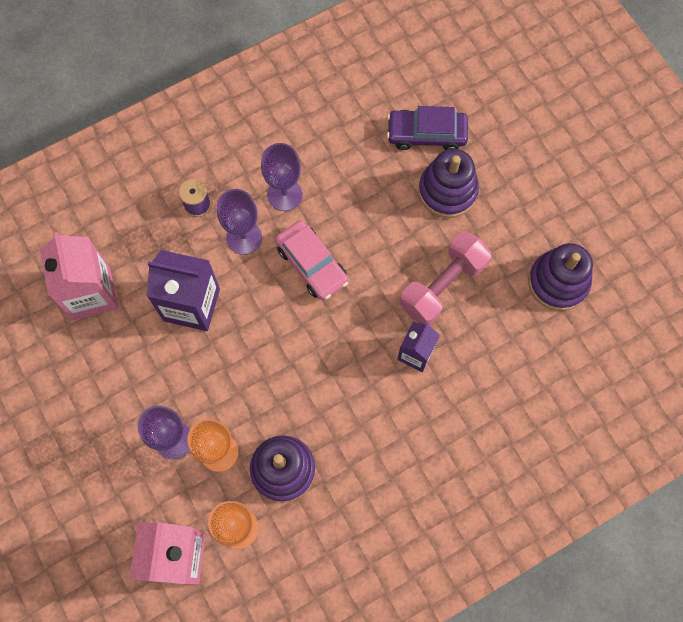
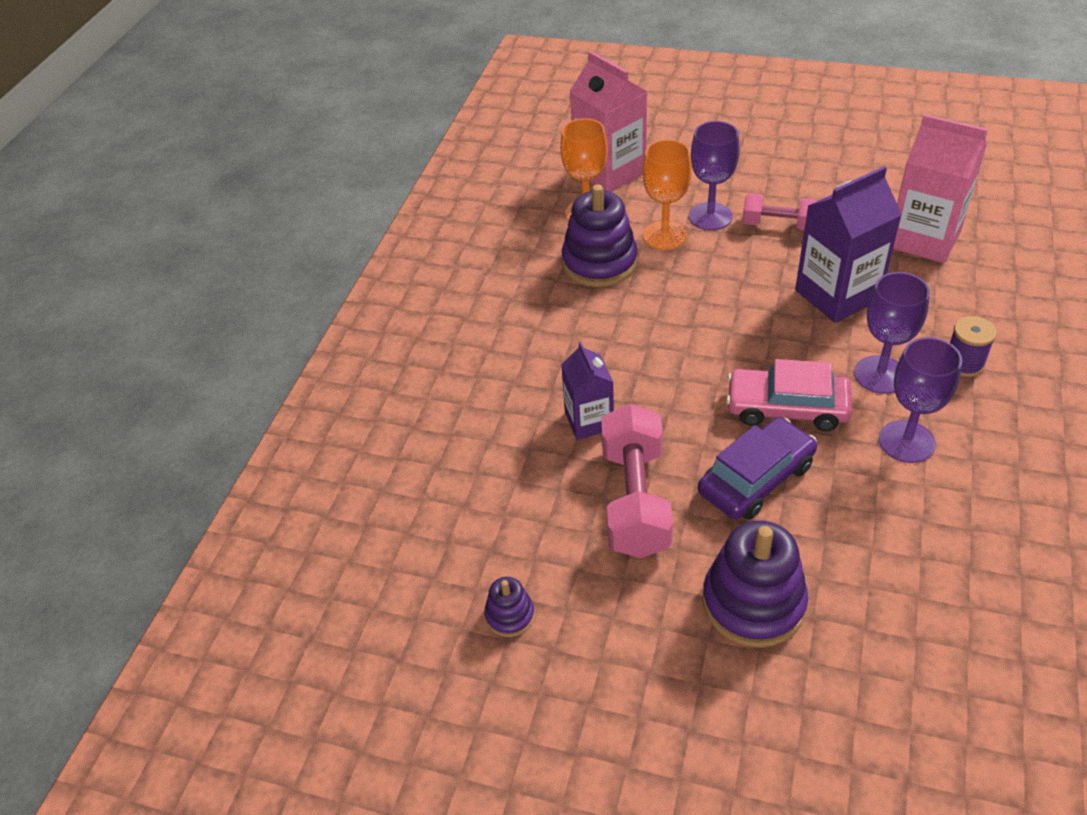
camera: 140 degrees right, 25 degrees down
purple car [387,106,468,150] -> purple car moved to [698,417,817,520]
purple stacking toy [528,243,593,311] -> purple stacking toy [484,577,535,637], size x0.49
none -> pink dumbbell [742,193,817,230]

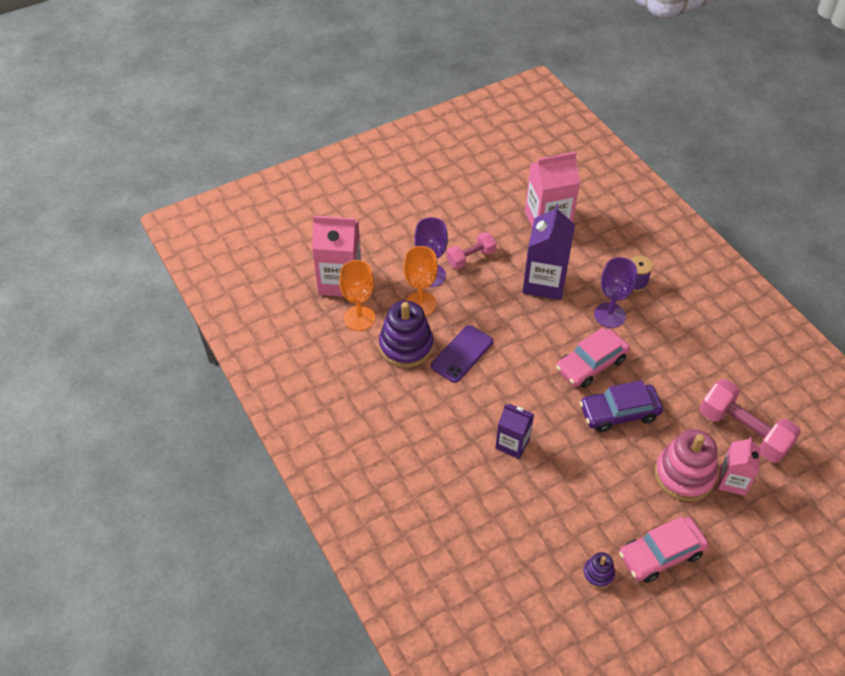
camera: 50 degrees left, 5 degrees up
pink dumbbell [601,404,673,558] -> pink dumbbell moved to [699,379,801,463]
purple car [698,417,817,520] -> purple car turned 105 degrees counterclockwise [580,380,663,432]
purple stacking toy [702,521,808,648] -> pink stacking toy [655,429,717,501]
purple goblet [879,337,962,463] -> none
none -> purple phone [431,325,493,383]
none -> pink car [619,517,709,583]
none -> pink carton [718,437,761,496]

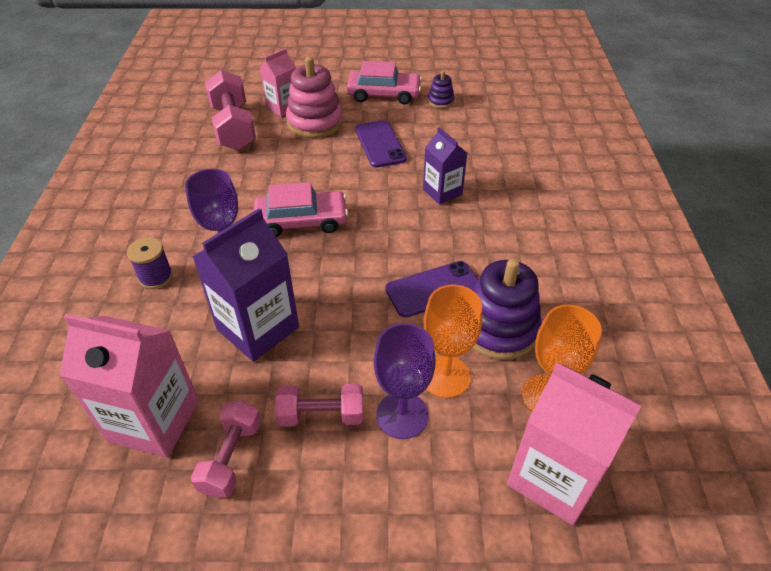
camera: 150 degrees left, 5 degrees down
purple car [580,380,663,432] -> none
none -> pink dumbbell [191,400,261,498]
none -> purple phone [355,120,407,168]

